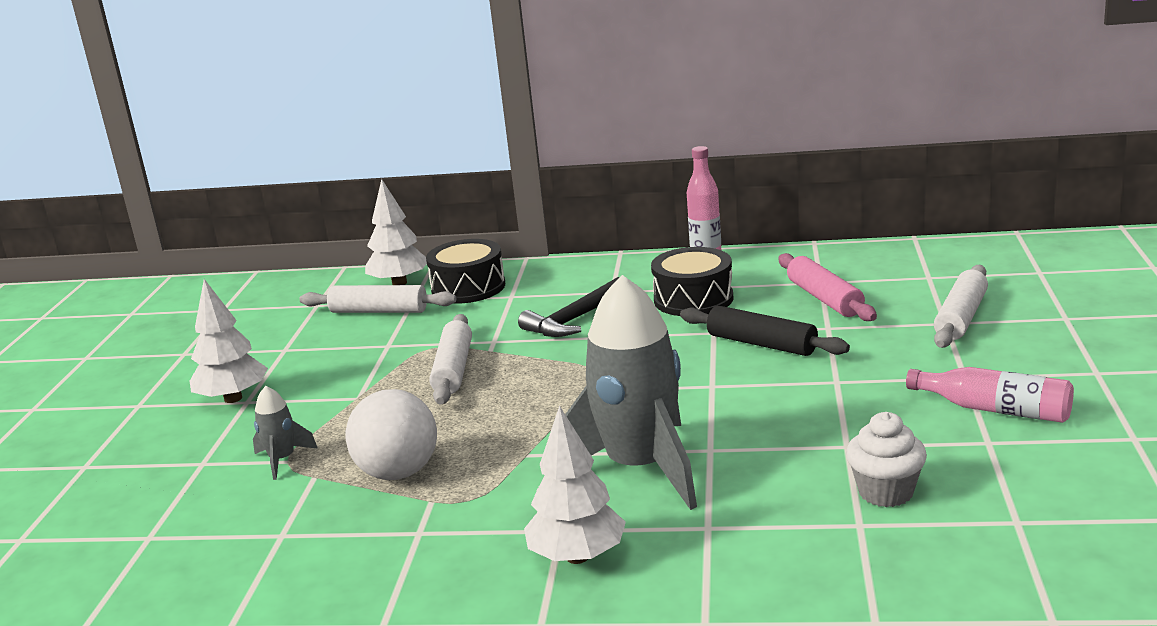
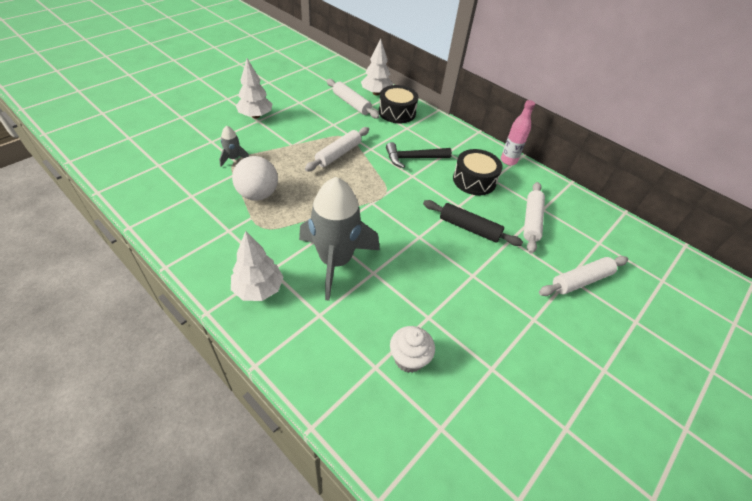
camera: 30 degrees right, 25 degrees up
black rolling pin [680,306,850,356] -> black rolling pin turned 45 degrees counterclockwise [423,200,523,246]
pink rolling pin [778,253,877,321] -> white rolling pin [523,182,545,254]
pink bottle [906,367,1074,423] -> none

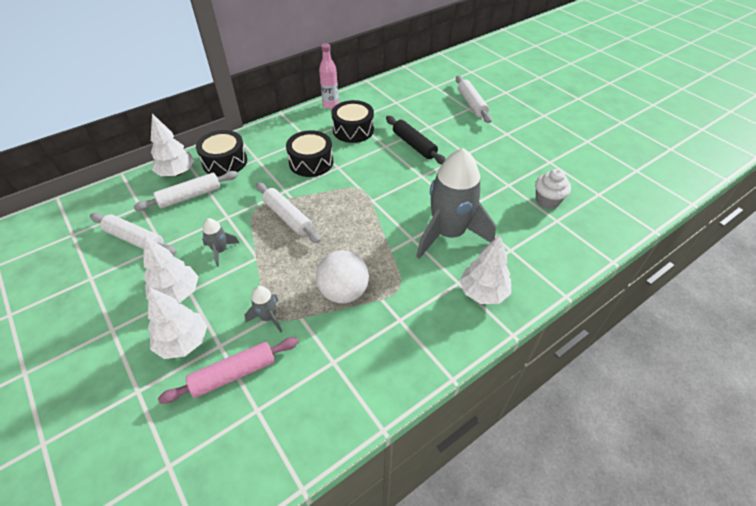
camera: 75 degrees left, 0 degrees up
black hammer [386,142,452,168] -> black drum [286,130,333,177]
black rolling pin [423,200,523,246] -> black rolling pin turned 75 degrees counterclockwise [386,116,446,164]
white rolling pin [523,182,545,254] -> white rolling pin moved to [90,213,177,255]
none -> white tree [148,287,207,359]
none -> pink rolling pin [158,337,299,404]
none -> grey rocket [202,218,239,267]

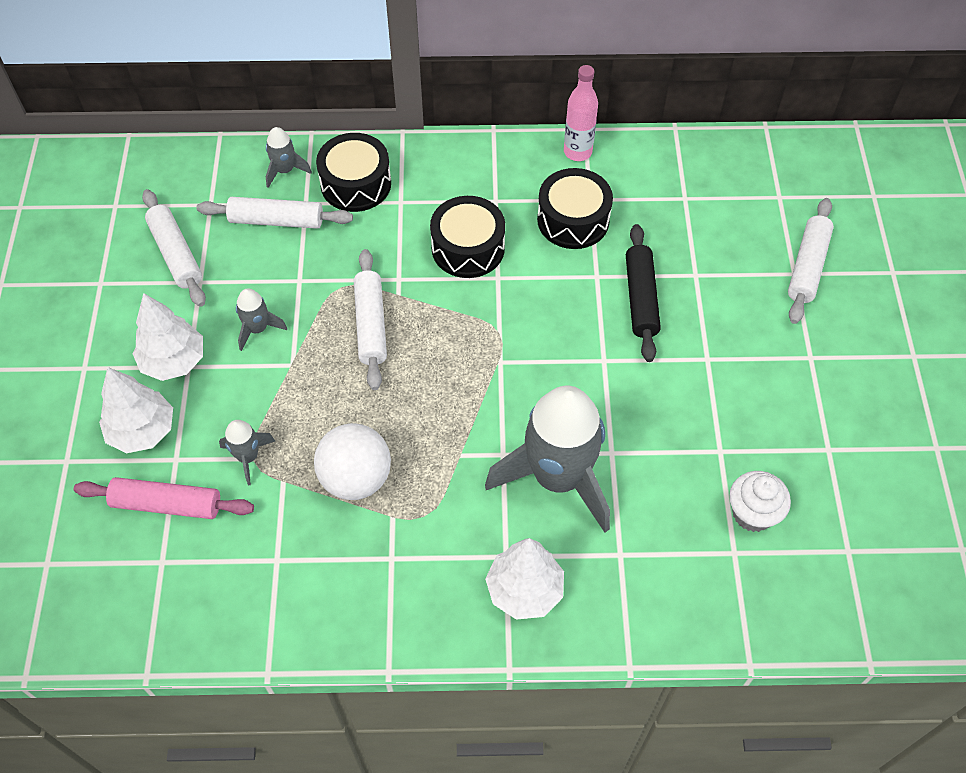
camera: 35 degrees right, 10 degrees up
white tree [151,113,194,176] -> grey rocket [266,127,312,188]

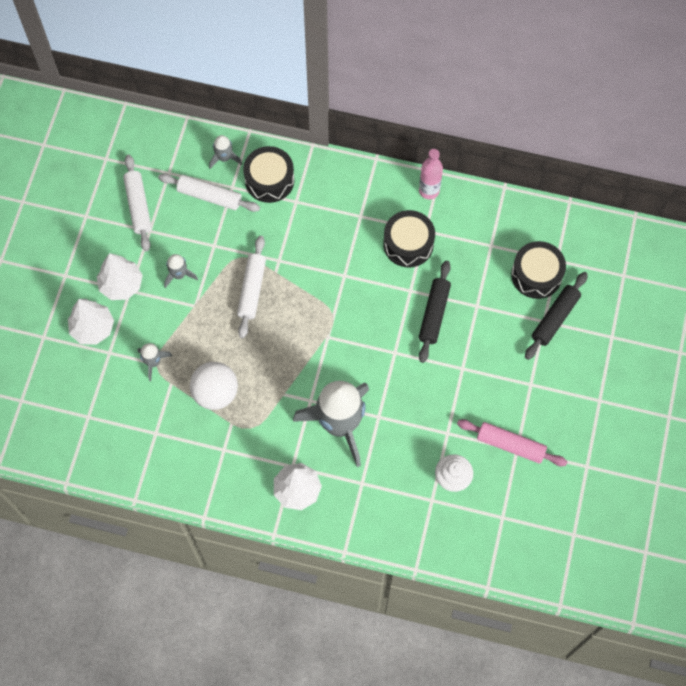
camera: 15 degrees right, 10 degrees up
pink rolling pin [74,477,254,519] -> pink rolling pin moved to [457,419,567,466]
black drum [430,196,505,278] -> black drum moved to [511,241,566,299]
white rolling pin [788,198,834,324] -> black rolling pin [525,272,588,360]

